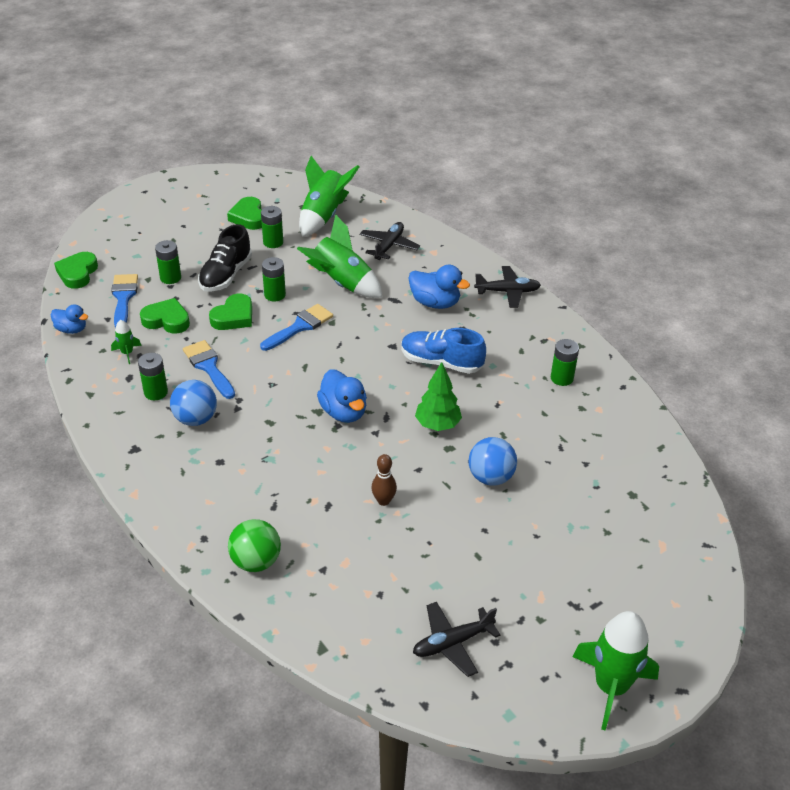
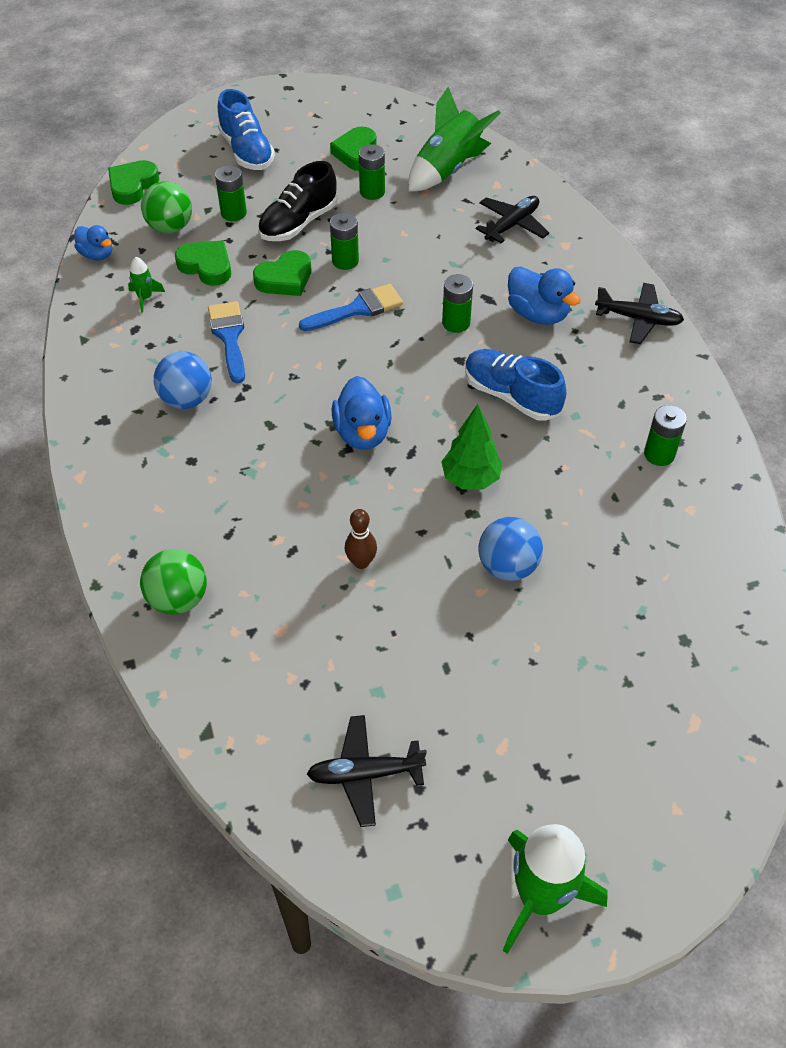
camera: 20 degrees right, 10 degrees up
blue brush [111,274,138,328] -> green ball [141,181,192,233]
green battery [138,353,168,400] -> green battery moved to [442,274,473,333]
green rocket [297,214,382,298] -> none
none -> blue shoe [218,89,275,170]

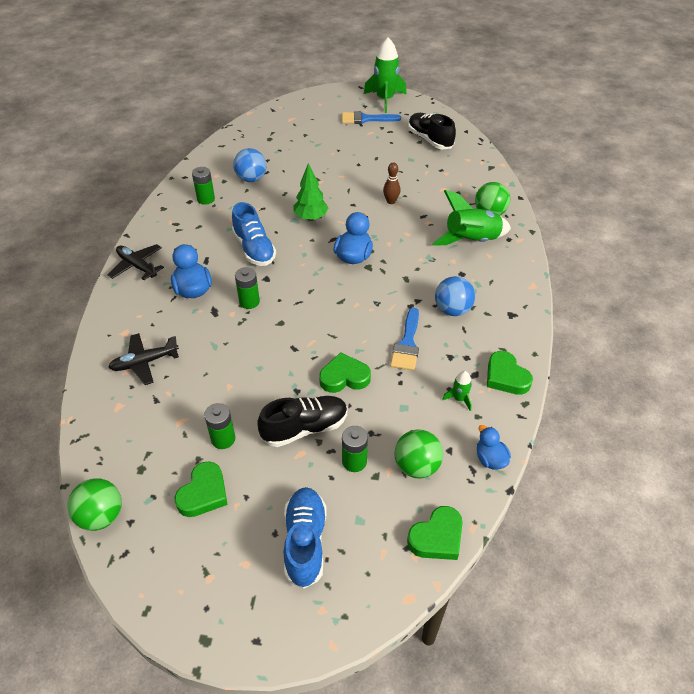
camera: 155 degrees left, 5 degrees down
green heart [175,240,231,286] -> green heart moved to [487,351,533,395]
blue brush [299,284,403,331] -> blue brush moved to [342,111,401,124]
black plane [307,715,427,827] -> black shoe [408,113,456,149]
green battery [330,213,359,270] -> none
green rocket [408,87,501,191] -> green rocket moved to [432,190,511,246]
blue ball [478,517,543,581] -> blue ball moved to [233,148,266,182]
none -> green ball [67,478,122,531]

